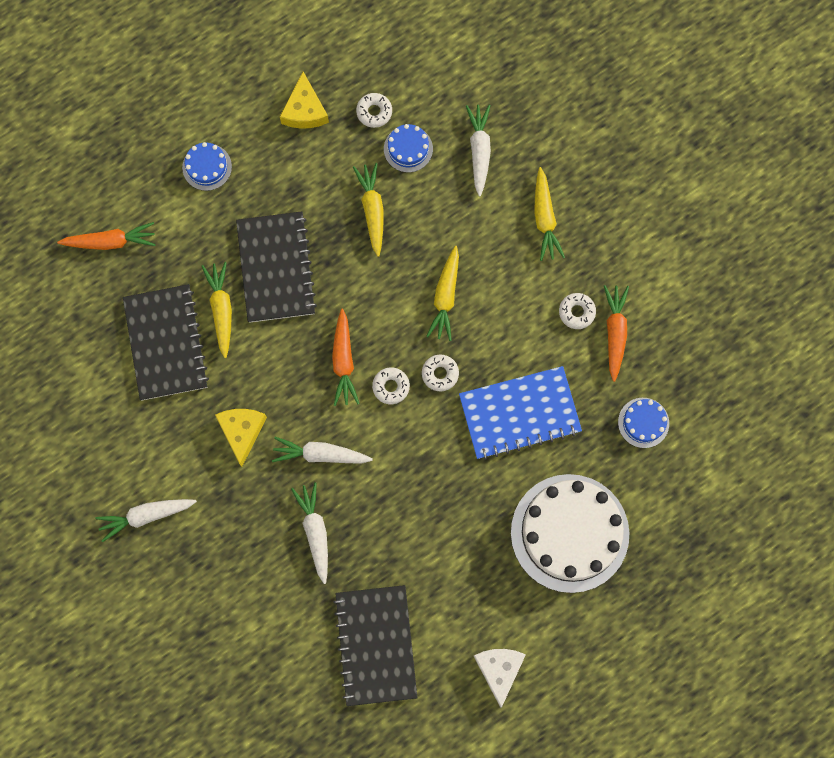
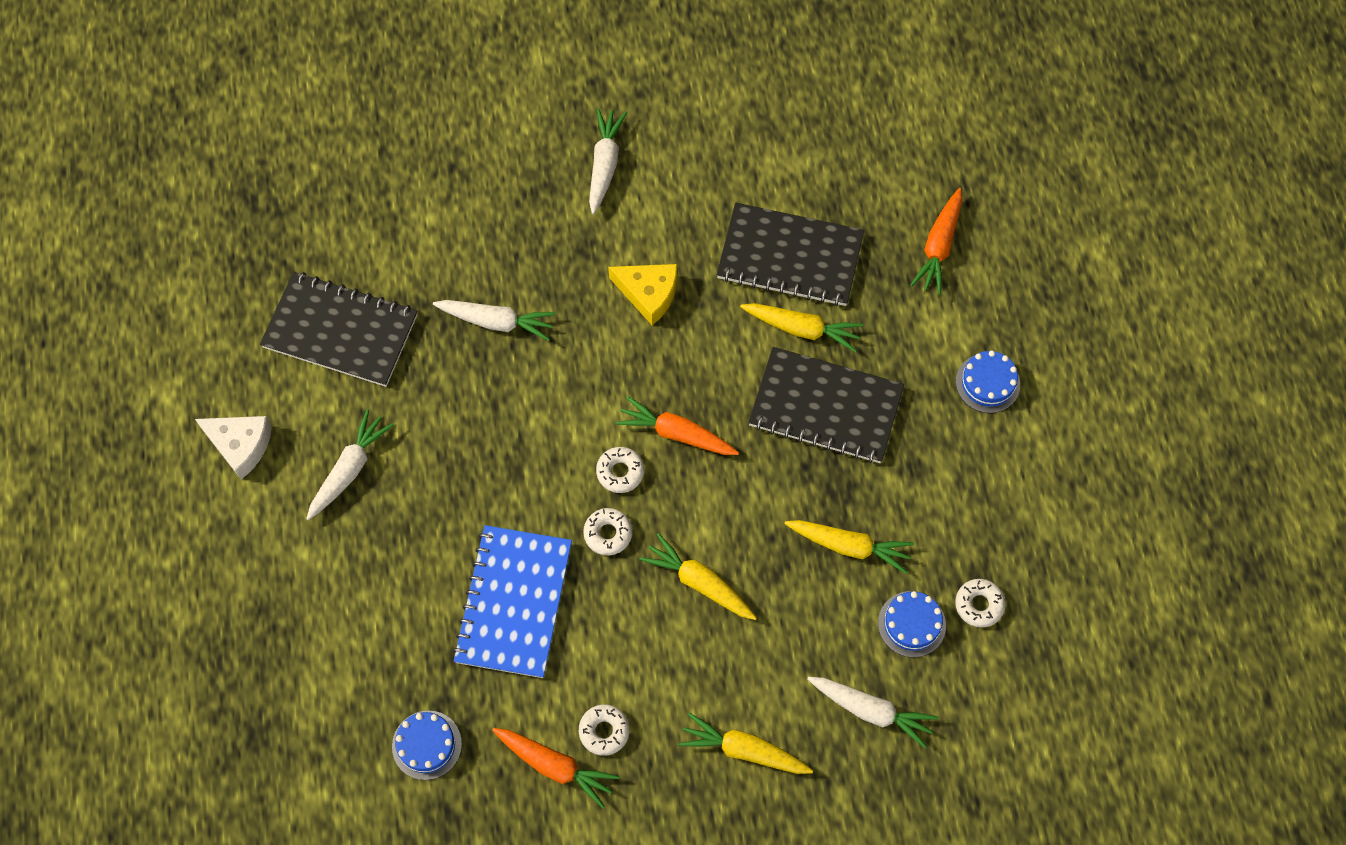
camera: 115 degrees right, 10 degrees down
white carrot [272,437,373,464] -> white carrot moved to [306,409,394,520]
yellow cheese [280,72,329,129] -> none
white cake [511,474,630,593] -> none

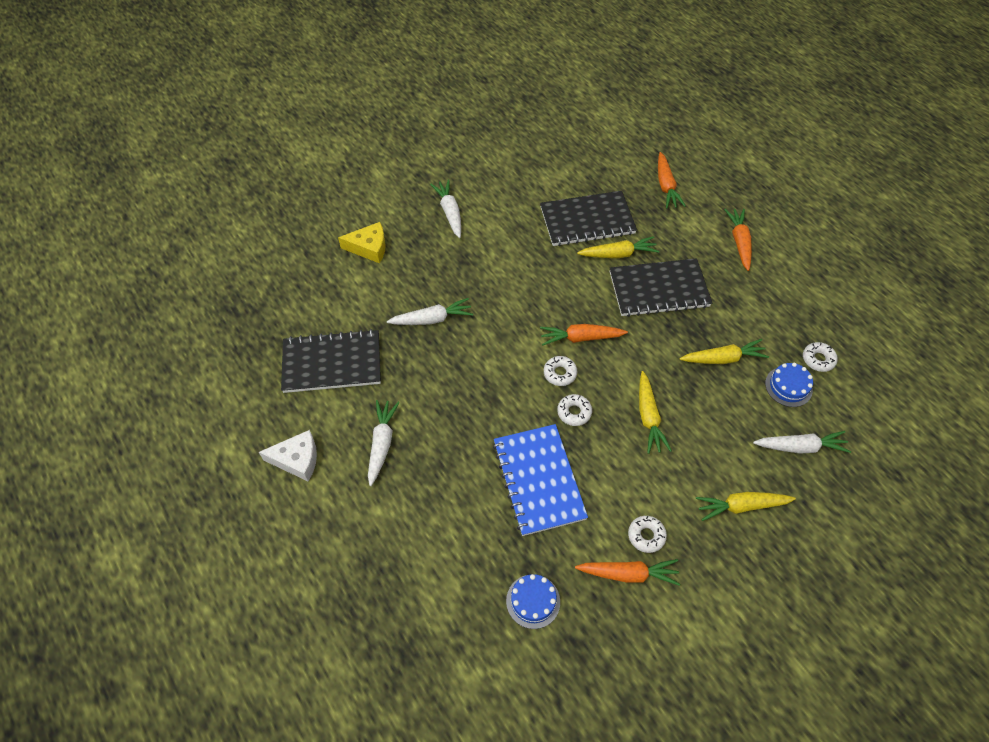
camera: 25 degrees left, 10 degrees down
yellow cheese [608,264,677,325] -> yellow cheese moved to [338,222,386,263]
yellow carrot [640,533,757,620] -> yellow carrot turned 105 degrees counterclockwise [639,371,672,454]
blue cake [956,350,1020,413] -> orange carrot [725,209,752,271]

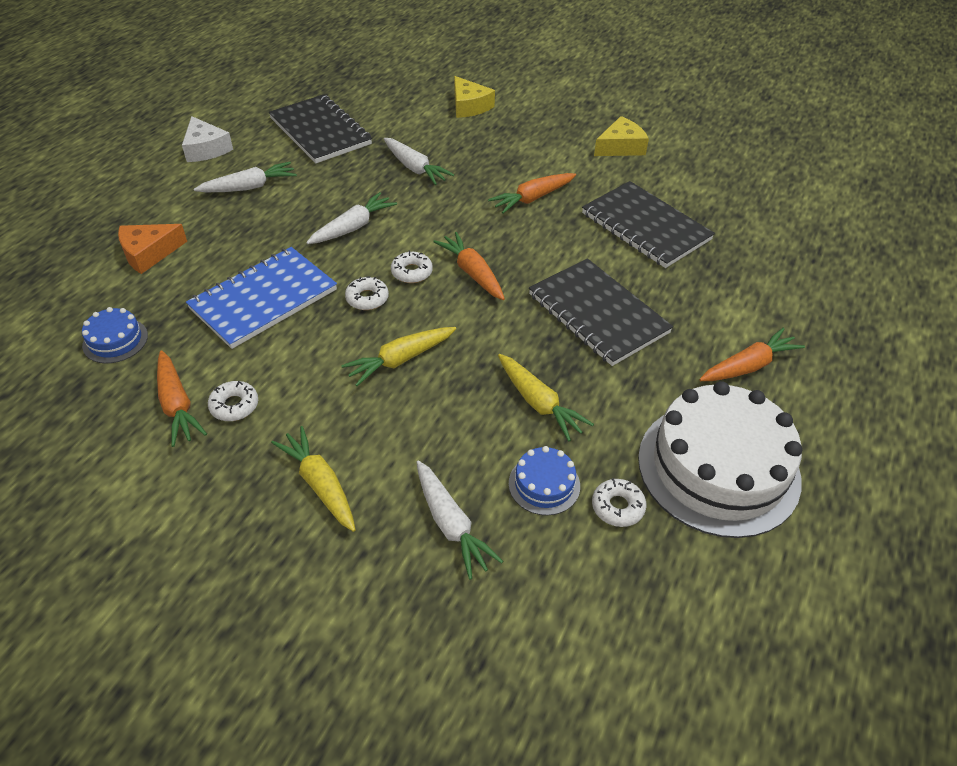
camera: 60 degrees right, 10 degrees down
white carrot [430,180,461,238] -> white carrot moved to [306,192,397,244]
yellow carrot [577,236,659,258] -> none
orange carrot [658,152,686,208] -> orange carrot moved to [488,173,576,214]
none -> orange cheese [118,224,187,274]
none -> yellow cheese [594,116,649,156]
none -> white cake [638,381,802,538]

